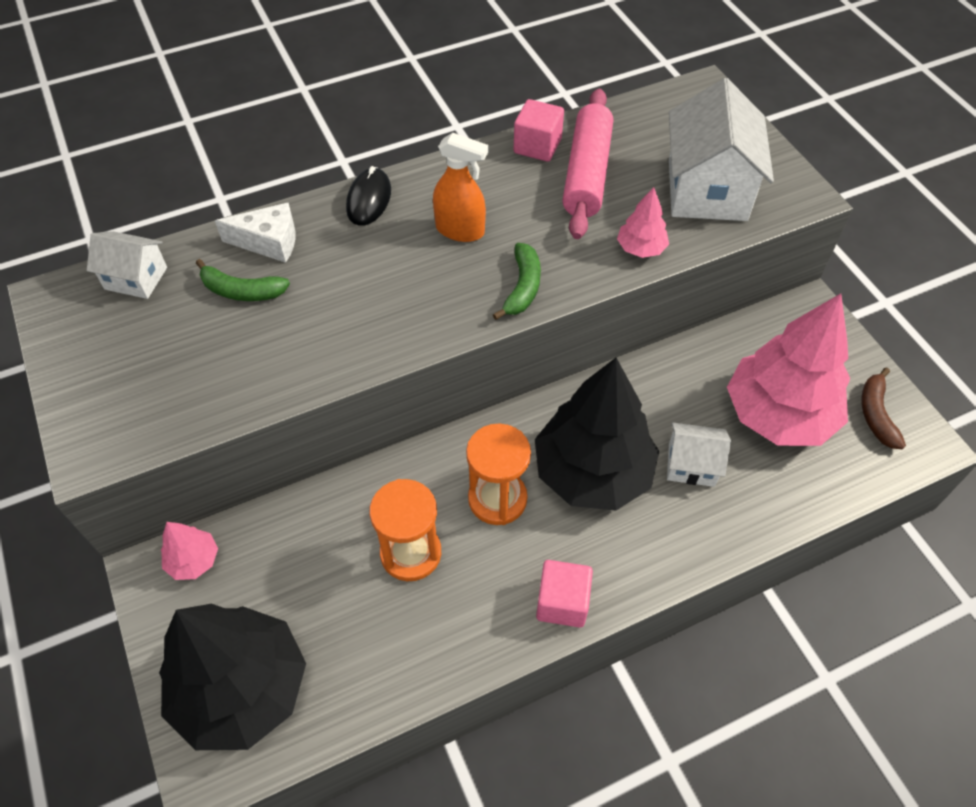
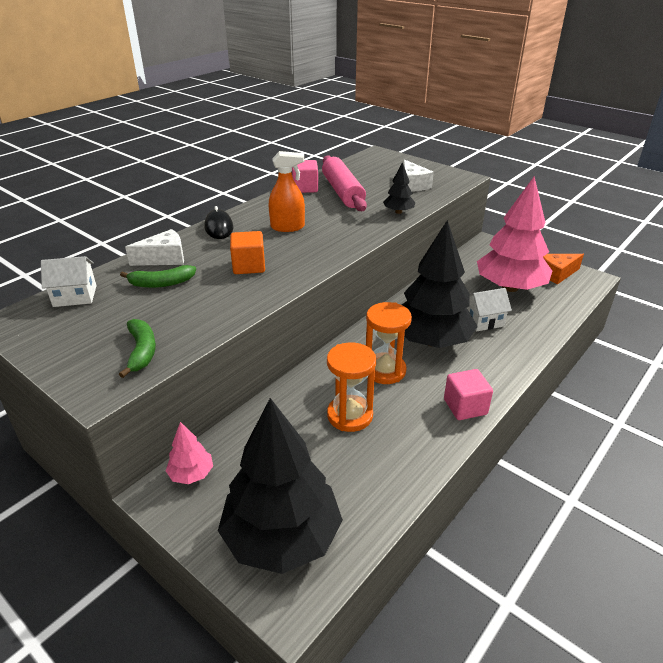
camera: 25 degrees left, 20 degrees down
green banana [493,243,541,320] -> green banana moved to [119,319,156,378]
pink tree [617,187,669,258] -> black tree [383,162,415,214]
white house [669,78,774,221] -> white cheese [403,159,434,192]
brown banana [861,367,906,449] -> orange cheese [543,254,584,284]
none -> orange cube [230,231,265,274]

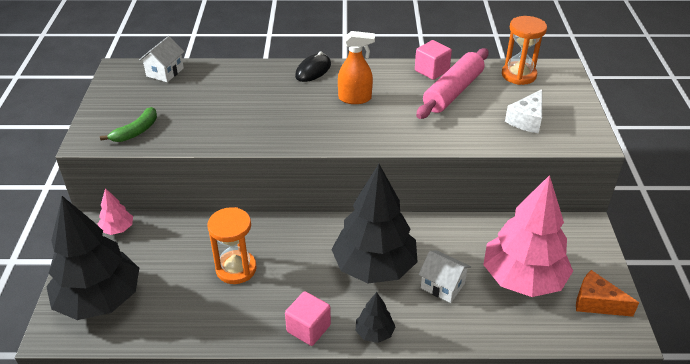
camera: 50 degrees right, 5 degrees up
white house [41,256,97,307] -> white house turned 75 degrees clockwise [139,36,184,82]
green banana [120,265,196,288] -> none
white cheese [125,229,184,266] -> none
orange cube [230,231,265,274] -> none
orange spray bottle [269,151,305,232] -> orange spray bottle turned 45 degrees counterclockwise [338,31,375,104]
orange hourglass [366,302,412,384] -> orange hourglass moved to [502,16,547,85]
black tree [383,162,415,214] -> black tree moved to [356,292,395,343]

